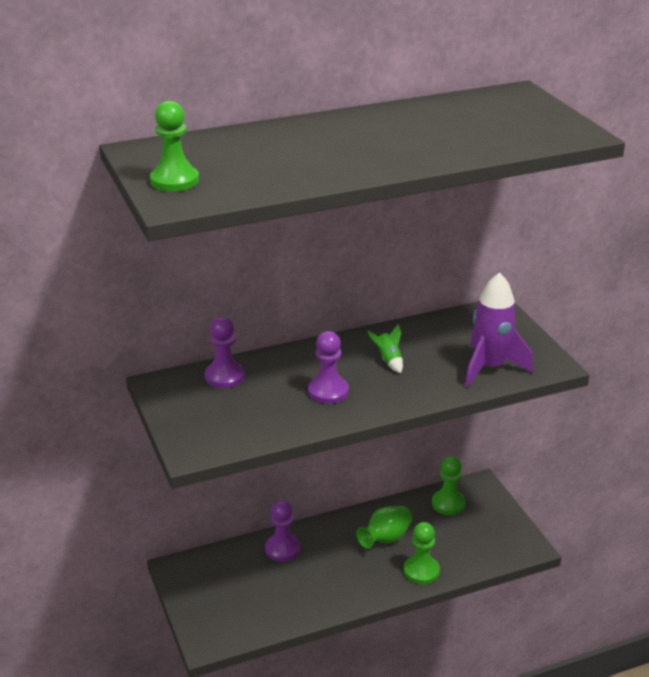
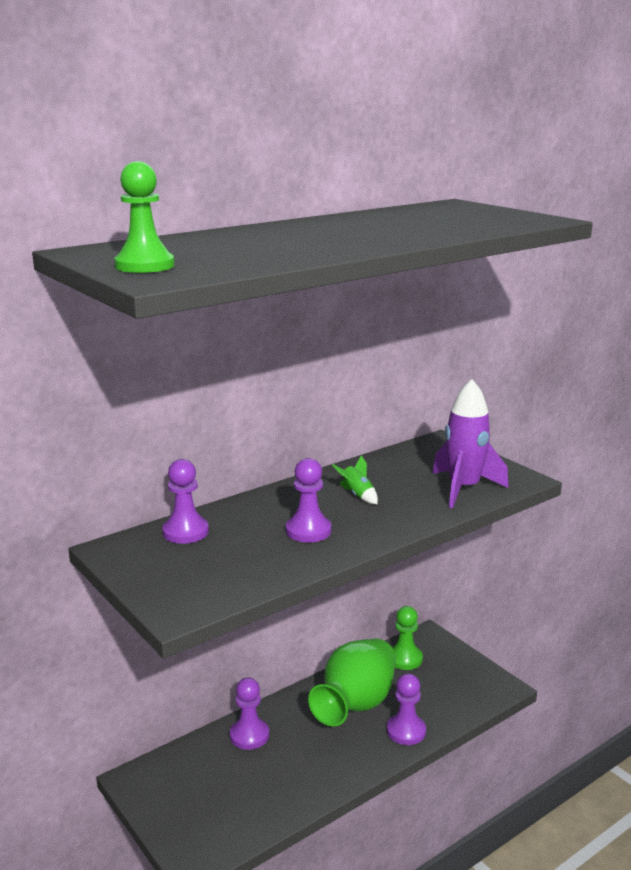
camera: 15 degrees left, 10 degrees down
green vase [356,506,412,549] -> green vase [308,638,396,726], size x1.73
green pawn [404,522,440,584] -> purple pawn [387,673,426,745]

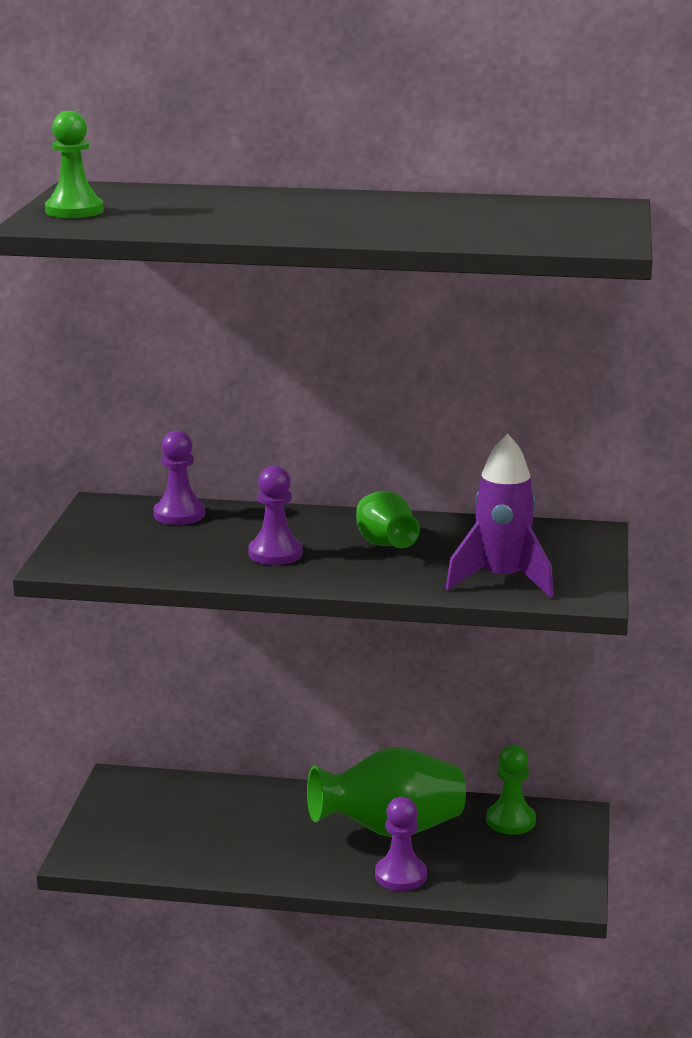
camera: 45 degrees right, 0 degrees up
purple pawn [230,677,269,750] -> none
green rocket [332,455,378,504] -> green vase [356,491,420,548]

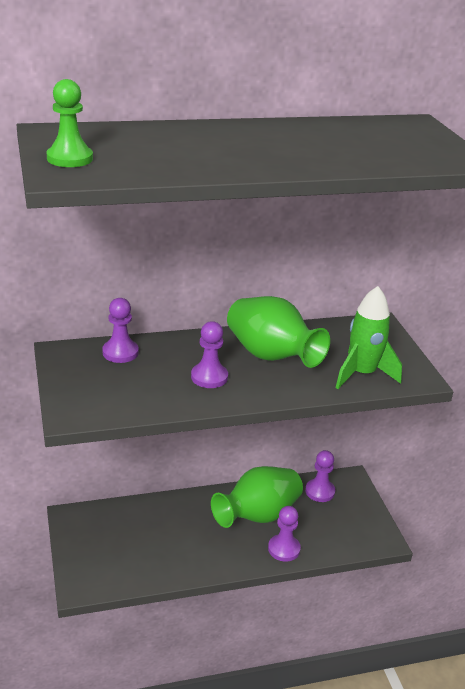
camera: 25 degrees left, 10 degrees up
green vase [356,491,420,548] -> green vase [227,296,330,368], size x1.73
purple rocket [446,433,554,598] -> green rocket [335,286,402,389]
green pawn [486,745,536,835] -> purple pawn [305,450,335,502]

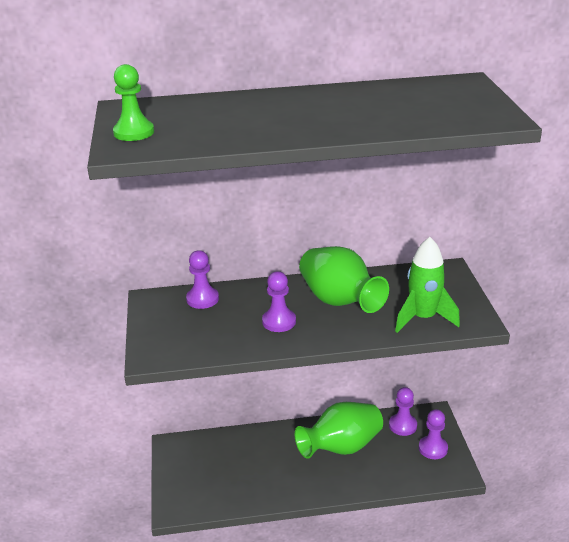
camera: 10 degrees right, 0 degrees up
purple pawn [268,506,301,562] -> purple pawn moved to [419,409,448,459]

